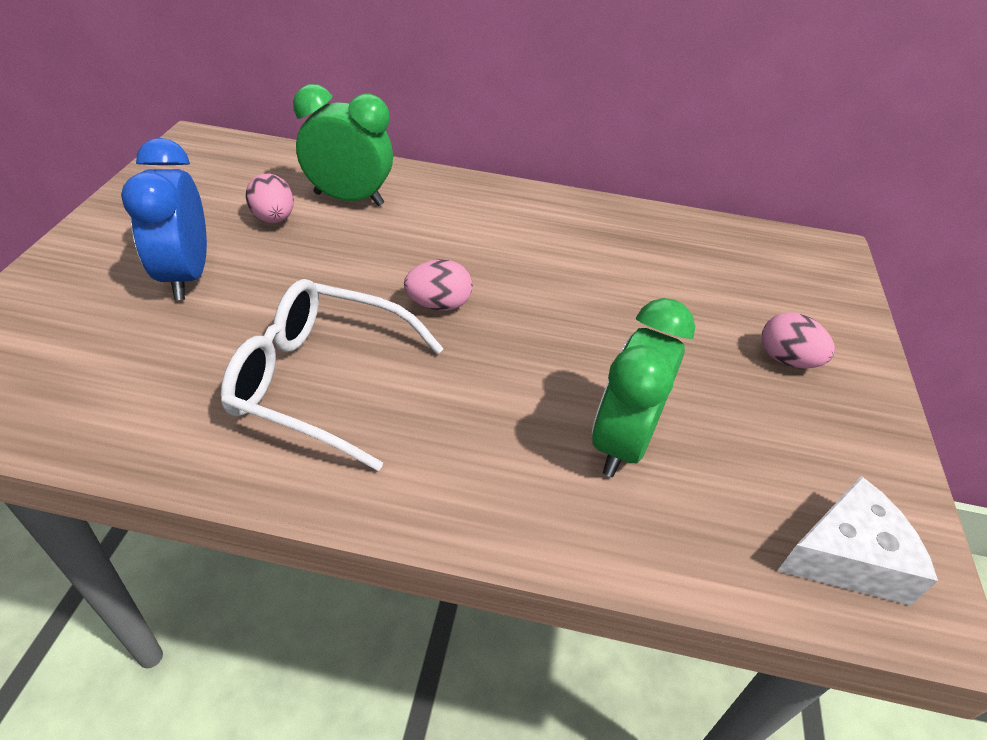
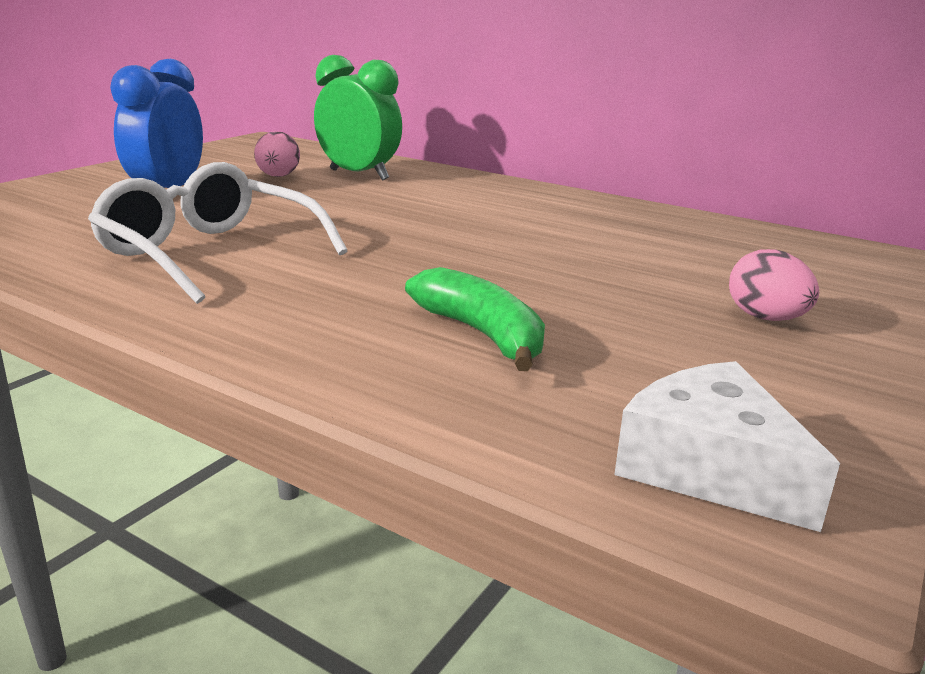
camera: 25 degrees right, 20 degrees down
pink egg [404,259,472,311] -> none
green clock [592,298,695,477] -> green banana [405,267,545,371]
white cheese [777,476,938,606] -> white cheese turned 135 degrees counterclockwise [614,361,840,532]

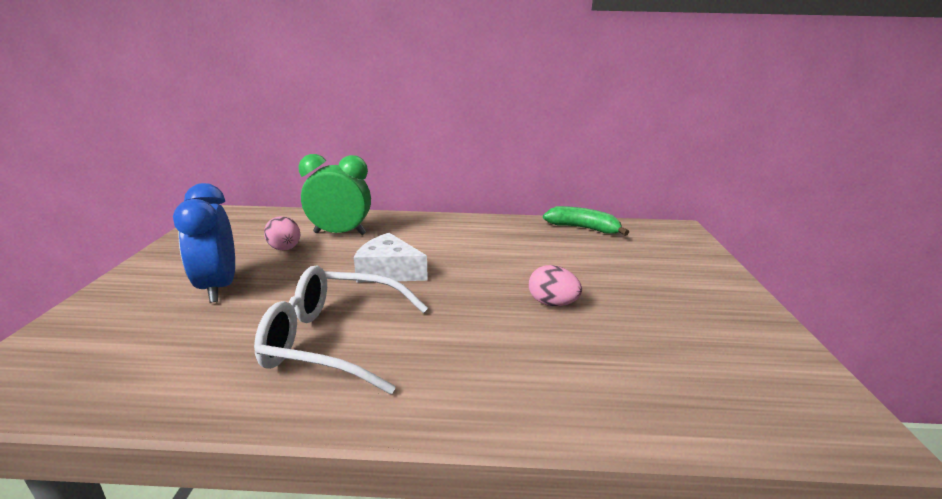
camera: 30 degrees left, 0 degrees up
green banana [405,267,545,371] -> green banana moved to [543,206,629,236]
white cheese [614,361,840,532] -> white cheese moved to [354,233,428,282]
pink egg [729,249,819,321] -> pink egg moved to [529,265,582,306]

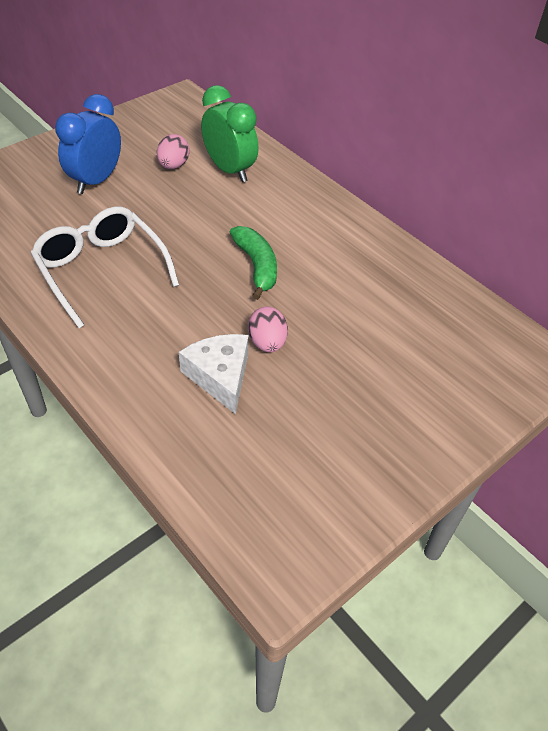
camera: 45 degrees right, 25 degrees up
white cheese [354,233,428,282] -> white cheese moved to [179,334,249,414]
green banana [543,206,629,236] -> green banana moved to [229,226,277,300]

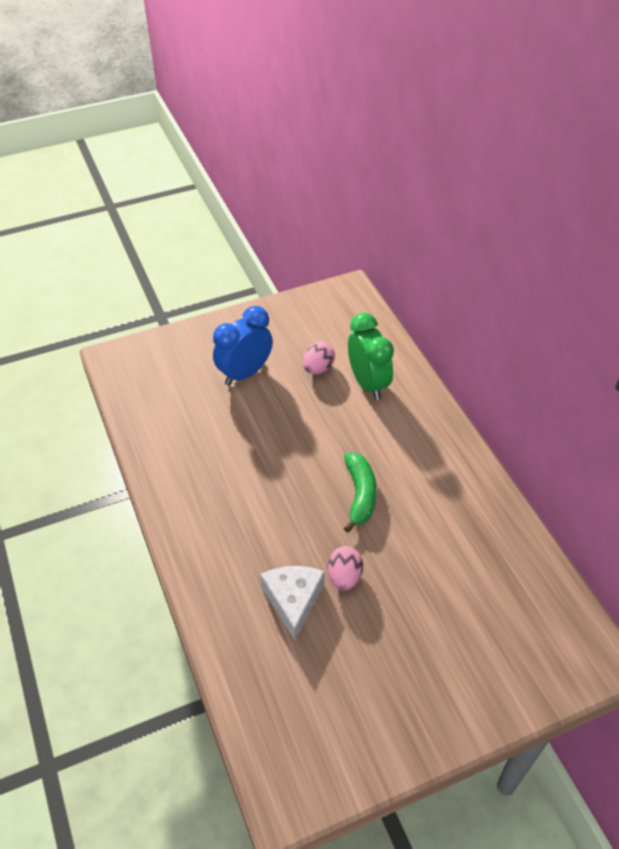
camera: 20 degrees right, 0 degrees up
white glasses [31,206,179,328] -> none

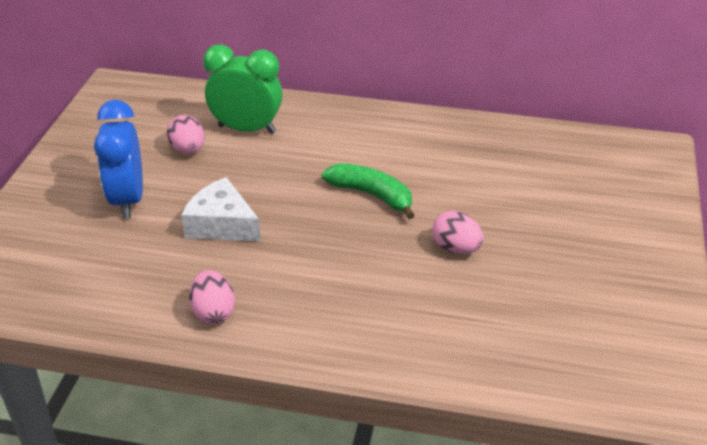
camera: 55 degrees left, 10 degrees down
white cheese [260,566,325,640] -> white cheese moved to [181,177,261,242]
none -> pink egg [189,270,235,324]

